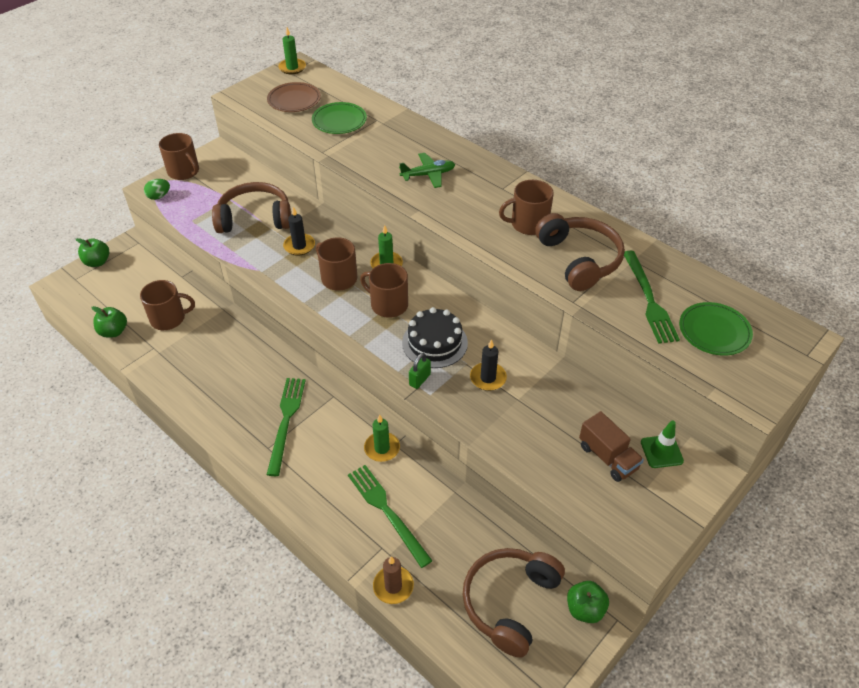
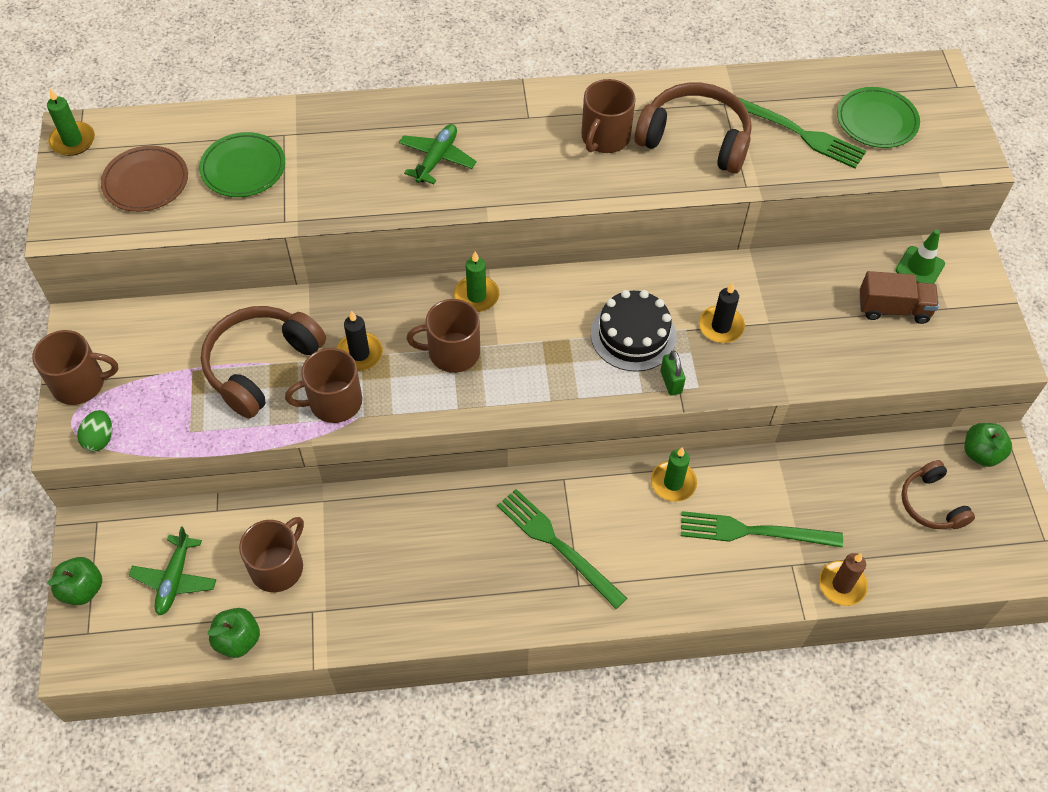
camera: 50 degrees left, 10 degrees up
brown mug [360,263,408,318] -> brown mug moved to [285,348,362,423]
brown headphones [463,548,565,658] -> brown headphones [901,460,975,529], size x0.61
none -> green plane [129,526,216,615]

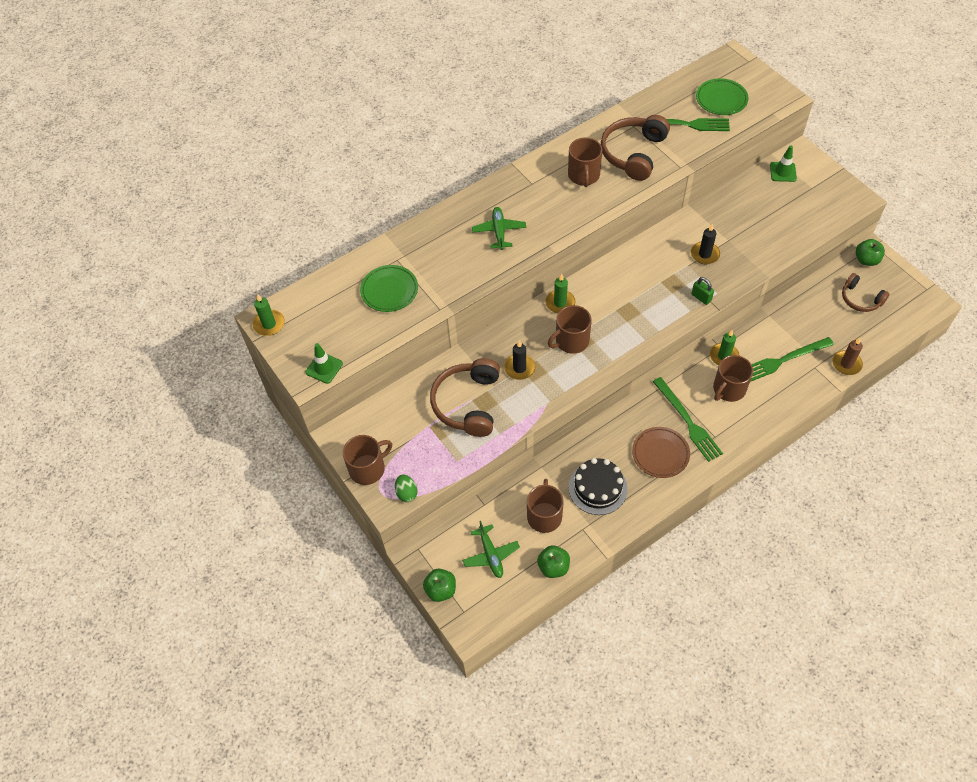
camera: 25 degrees left, 0 degrees up
brown plate [101,145,188,212] -> brown plate moved to [632,427,690,478]
brown mug [285,348,362,423] -> brown mug moved to [713,355,753,402]
green fork [497,489,627,609] -> green fork turned 135 degrees counterclockwise [653,377,723,462]
black cake [591,290,677,372] -> black cake moved to [569,458,628,515]
brown headphones [635,83,752,174] -> brown headphones turned 60 degrees counterclockwise [601,115,670,181]
brown truck [859,271,939,324] -> none
none -> green traffic cone [305,343,343,384]

